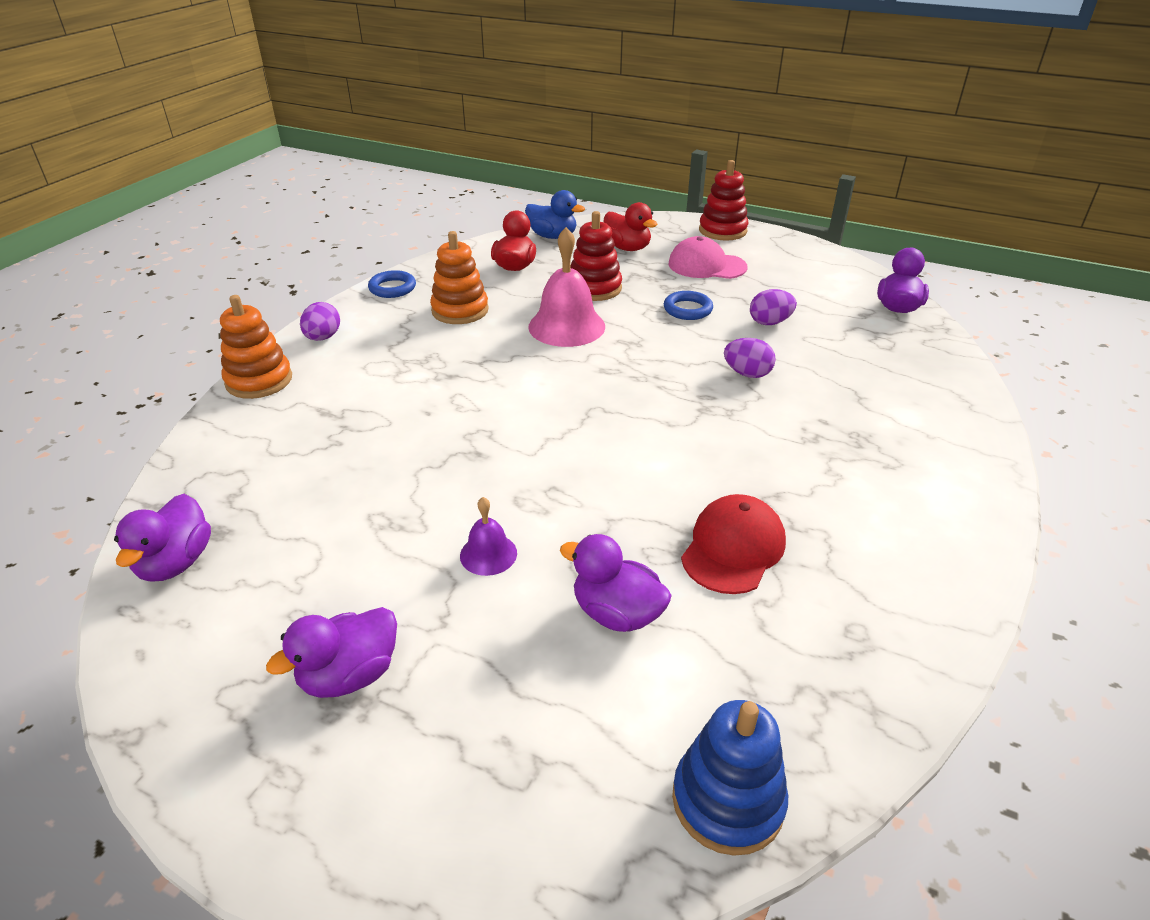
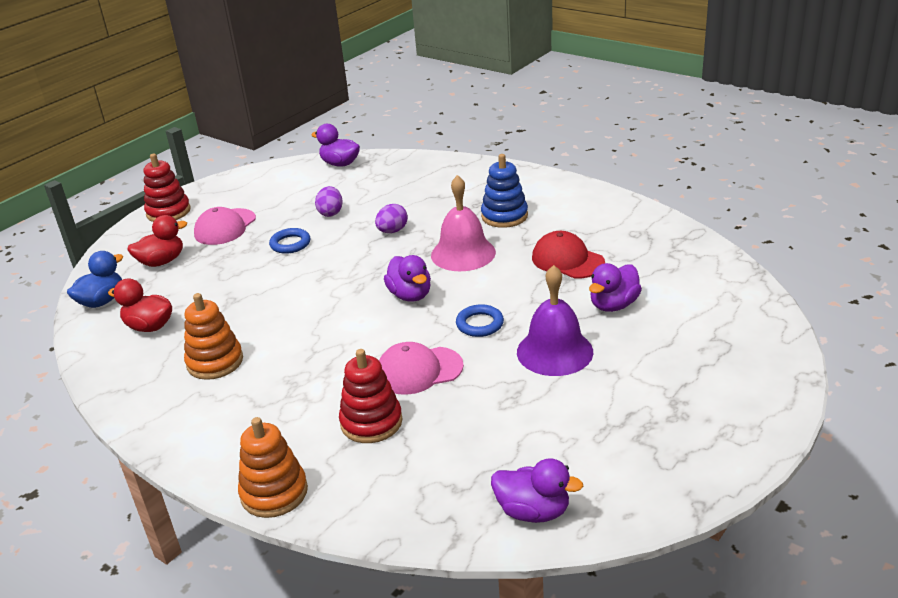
camera: 75 degrees left, 5 degrees down
purple duck [266,607,397,698] -> purple duck moved to [384,255,431,302]
purple egg [300,302,340,341] -> none
blue ring [368,270,416,298] -> blue ring moved to [456,304,504,337]
purple bell [460,497,517,576] -> purple bell [517,265,593,376], size x1.93
pink bell [528,227,605,347] -> pink bell moved to [431,175,496,271]
red stacking toy [570,211,622,301] -> red stacking toy moved to [339,349,403,443]
blue stacking toy [672,700,788,856] -> blue stacking toy moved to [481,154,528,228]
none -> pink cap [379,342,464,395]

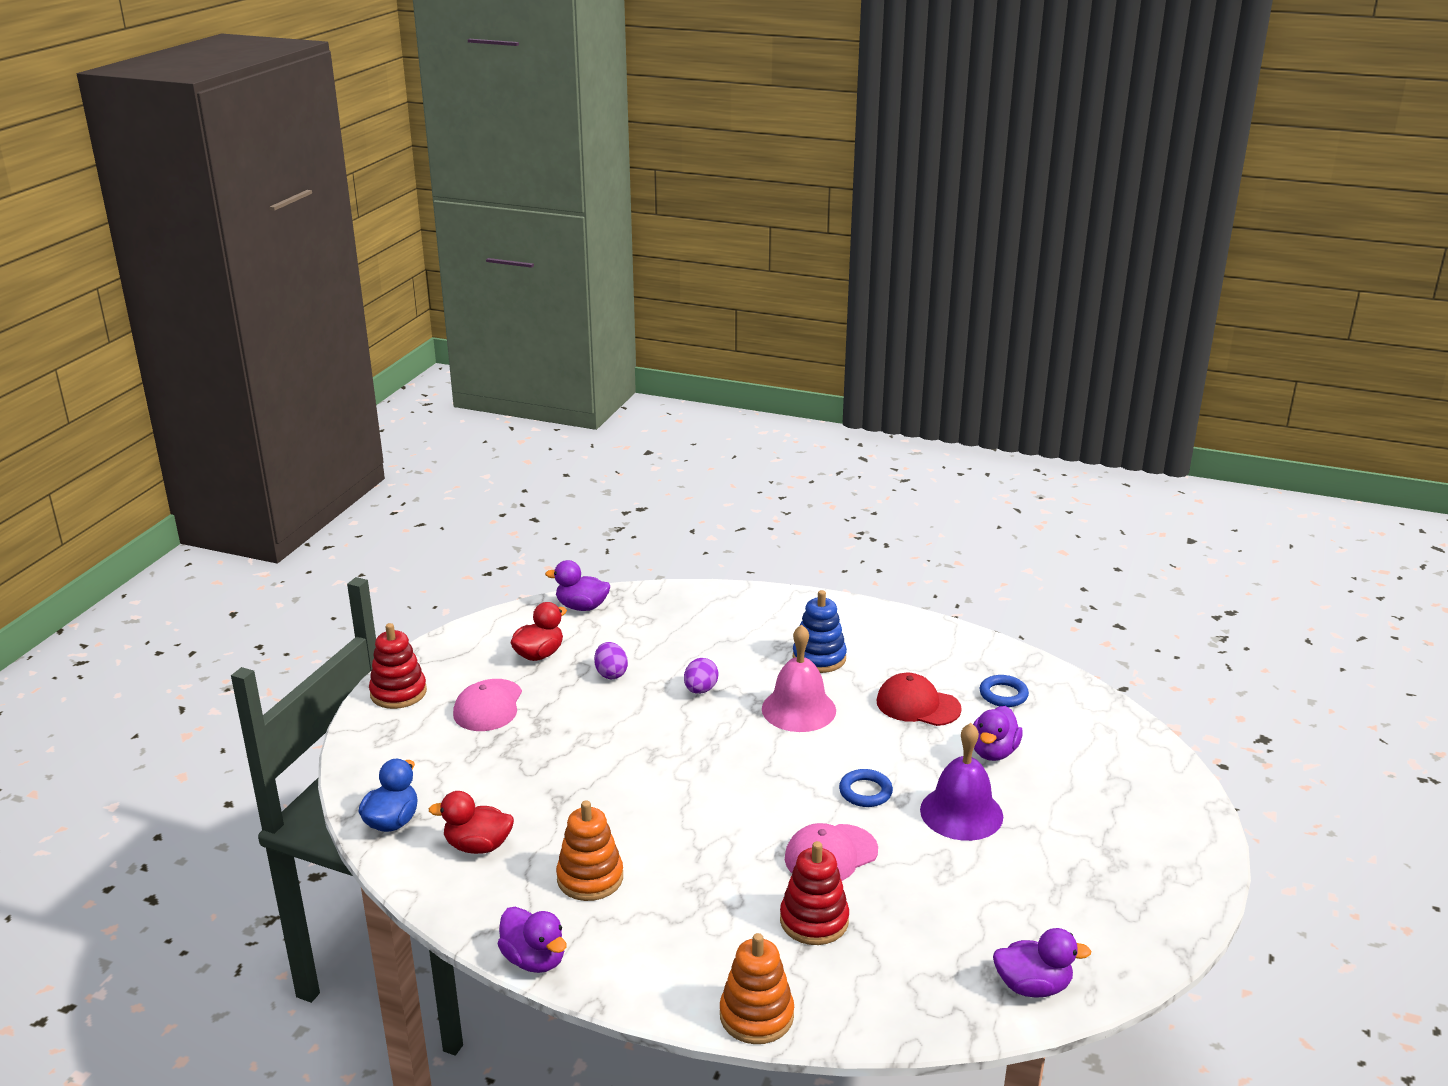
camera: 20 degrees left, 5 degrees down
red duck [127,215,187,267] -> red duck moved to [510,602,567,661]
blue ring [269,228,310,254] -> blue ring moved to [980,675,1029,707]
purple duck [384,255,431,302] -> purple duck moved to [498,907,566,973]

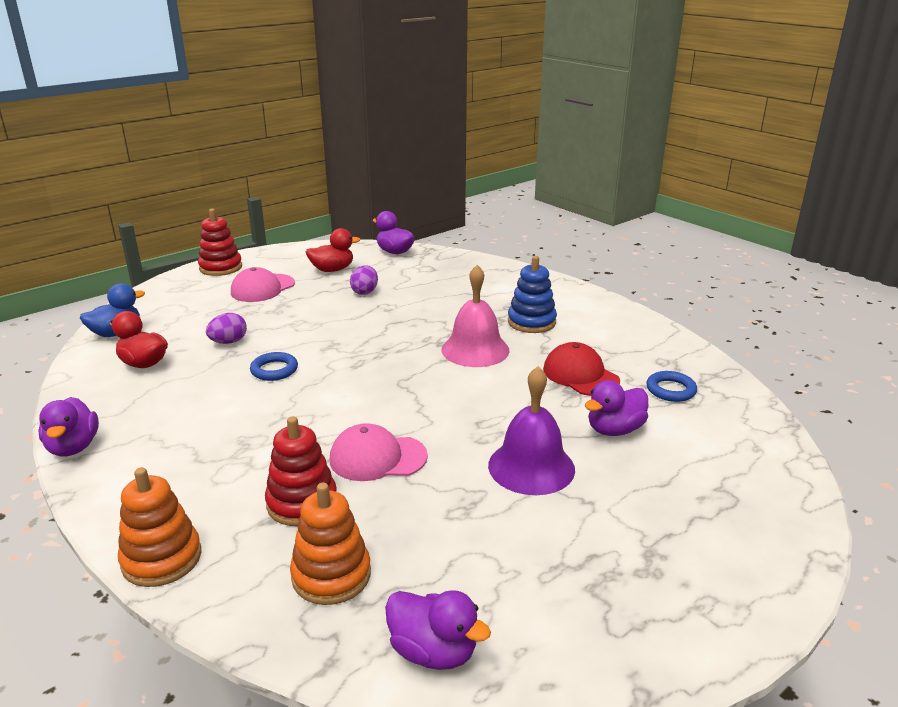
camera: 30 degrees right, 0 degrees up
orange stacking toy [556,800,623,901] -> orange stacking toy moved to [290,482,371,605]
purple egg [684,658,719,694] -> purple egg moved to [206,313,247,344]
blue ring [839,769,893,807] -> blue ring moved to [250,352,298,381]

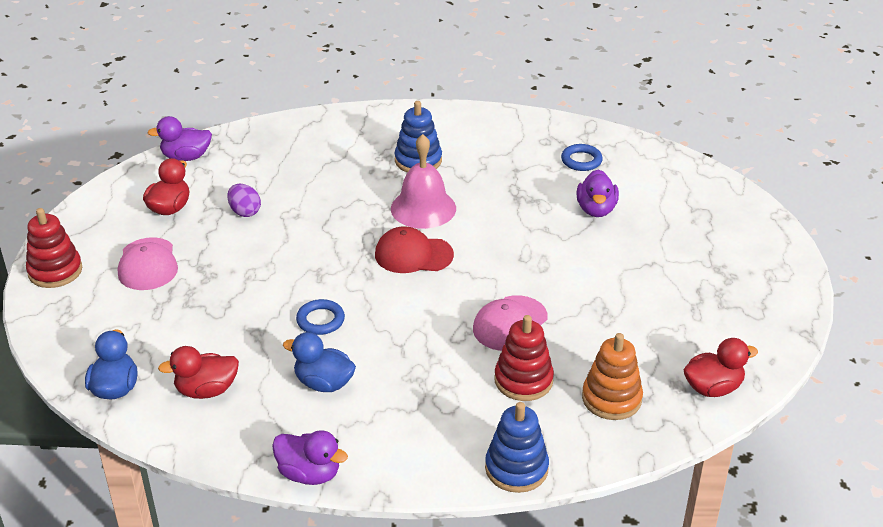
camera: 50 degrees left, 10 degrees up
orange stacking toy [118,467,201,587] -> blue stacking toy [485,402,549,493]
purple egg [206,313,247,344] -> none
purple duck [385,590,491,670] -> red duck [683,338,758,397]
purple bell [488,366,575,495] -> none
red cap [543,342,620,396] -> red cap moved to [375,226,454,273]
none -> blue duck [283,332,356,392]

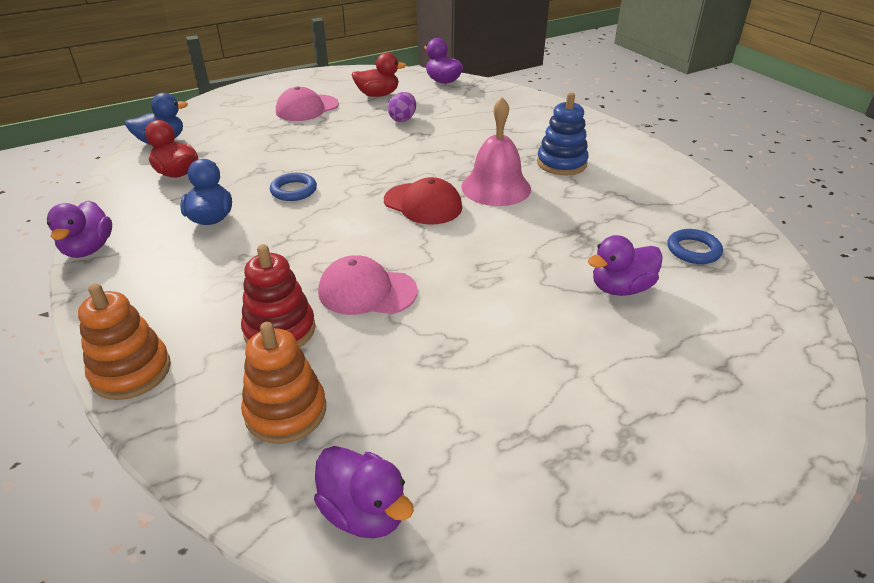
camera: 60 degrees right, 0 degrees up
red stacking toy [26,208,82,288] -> none
red cap [375,226,454,273] -> red cap turned 150 degrees clockwise [384,177,462,225]
blue stacking toy [485,402,549,493] -> orange stacking toy [78,283,171,400]
red duck [683,338,758,397] -> purple duck [314,446,414,538]

